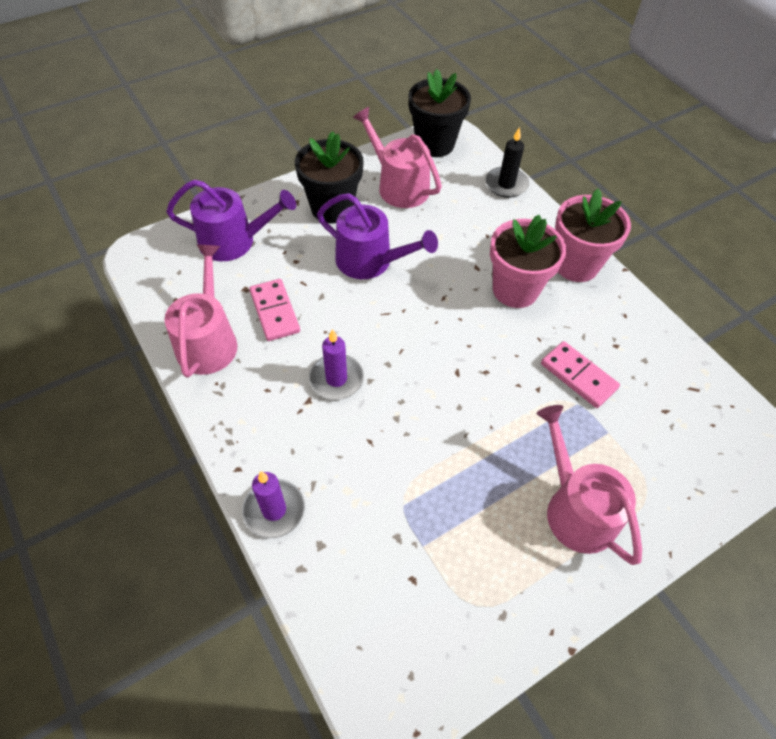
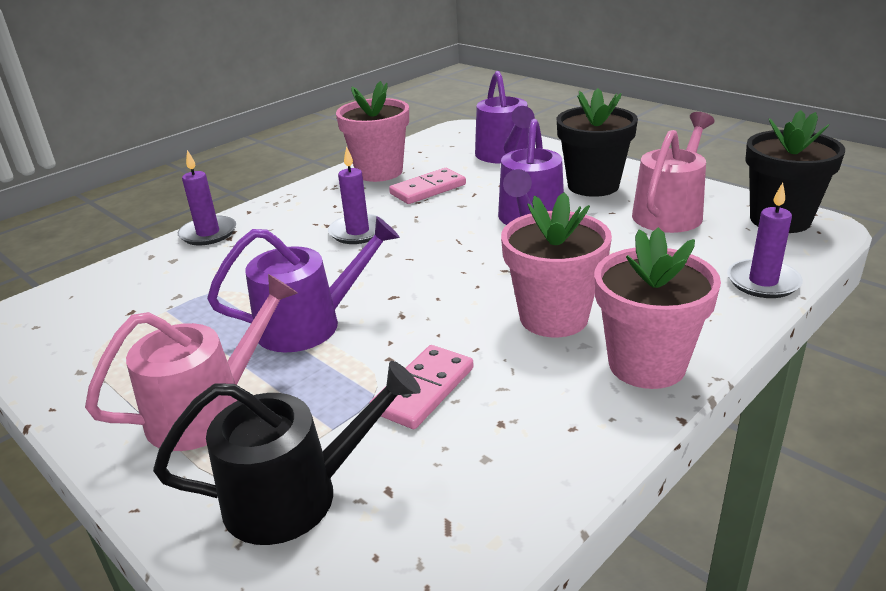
camera: 80 degrees right, 25 degrees down
pink watering can [164,245,237,378] -> pink flower pot [336,81,409,182]
black candle [485,127,529,198] -> purple candle [727,183,803,298]
none -> black watering can [153,361,421,545]
none -> purple watering can [207,216,400,353]

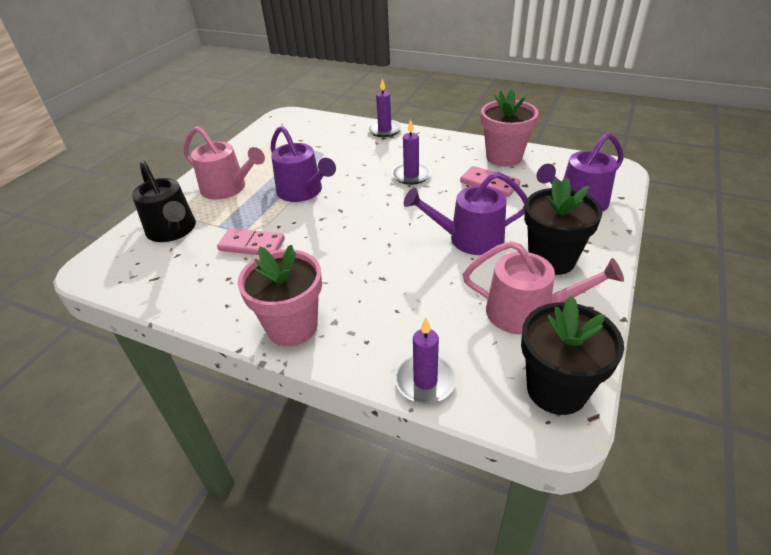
camera: 70 degrees right, 10 degrees up
pink flower pot [501,192,612,337] -> none

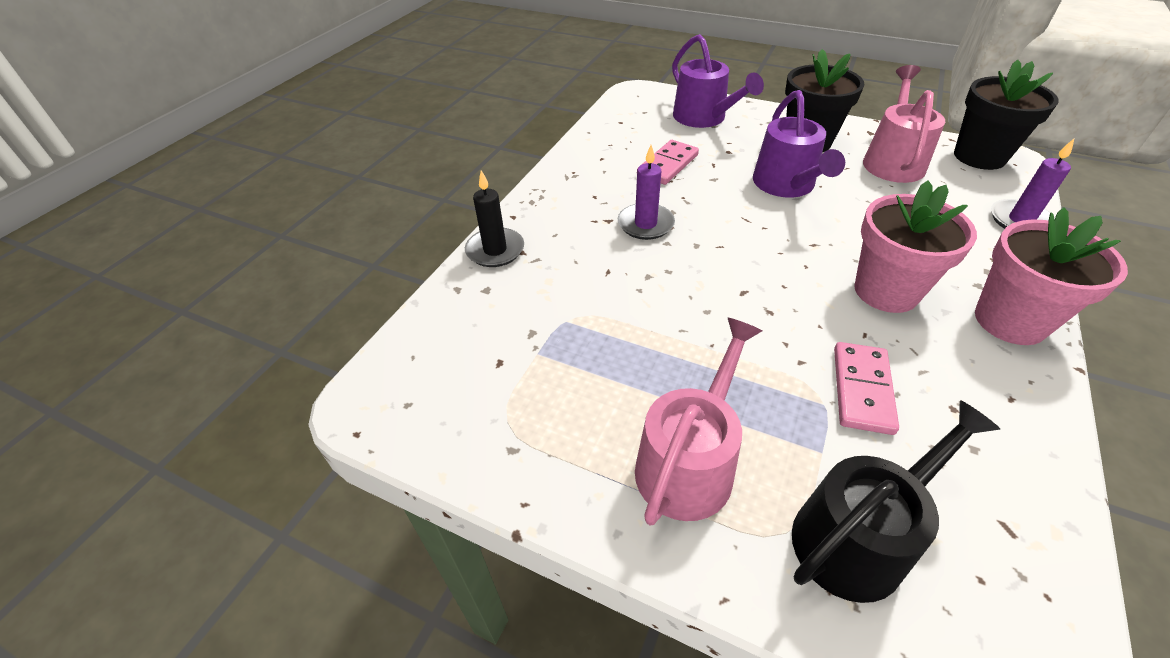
camera: 90 degrees left, 5 degrees up
purple watering can [270,126,336,202] -> none
purple candle [368,79,402,137] -> black candle [465,170,524,267]
pink flower pot [481,89,539,166] -> pink flower pot moved to [854,180,977,313]

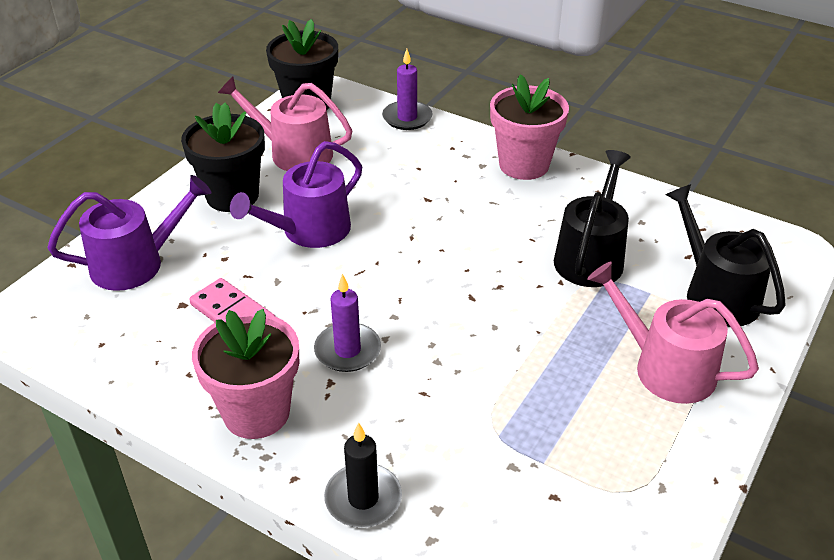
camera: 85 degrees left, 5 degrees down
purple watering can [753,90,845,198] -> purple watering can turned 135 degrees clockwise [230,141,362,248]
pink domino [834,342,899,435] -> black watering can [554,150,631,287]
pink flower pot [854,180,977,313] -> pink flower pot moved to [192,309,299,439]

